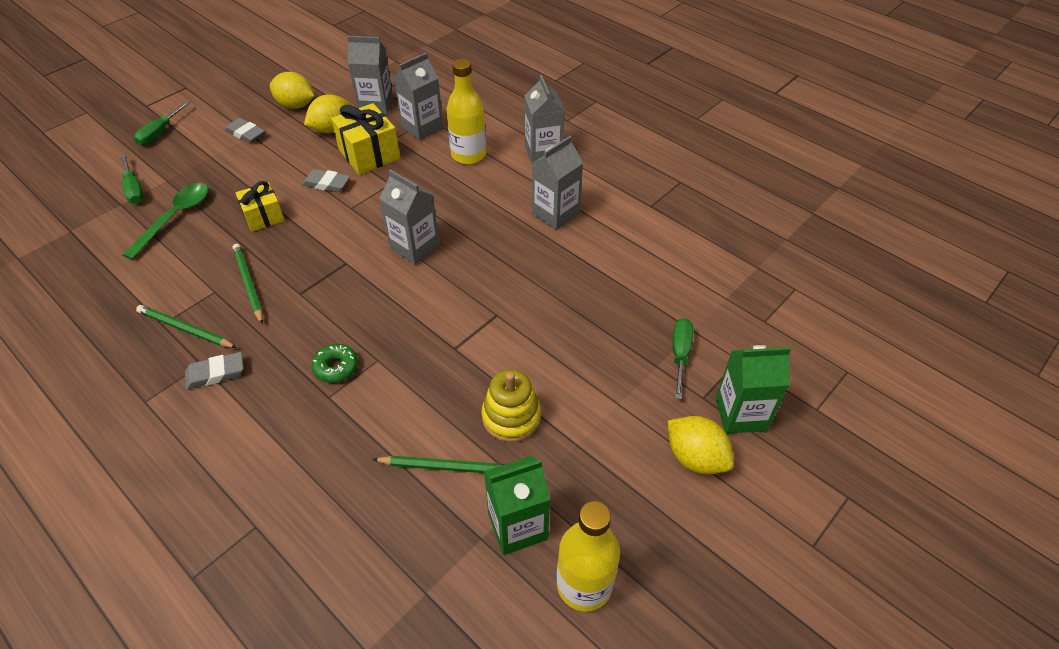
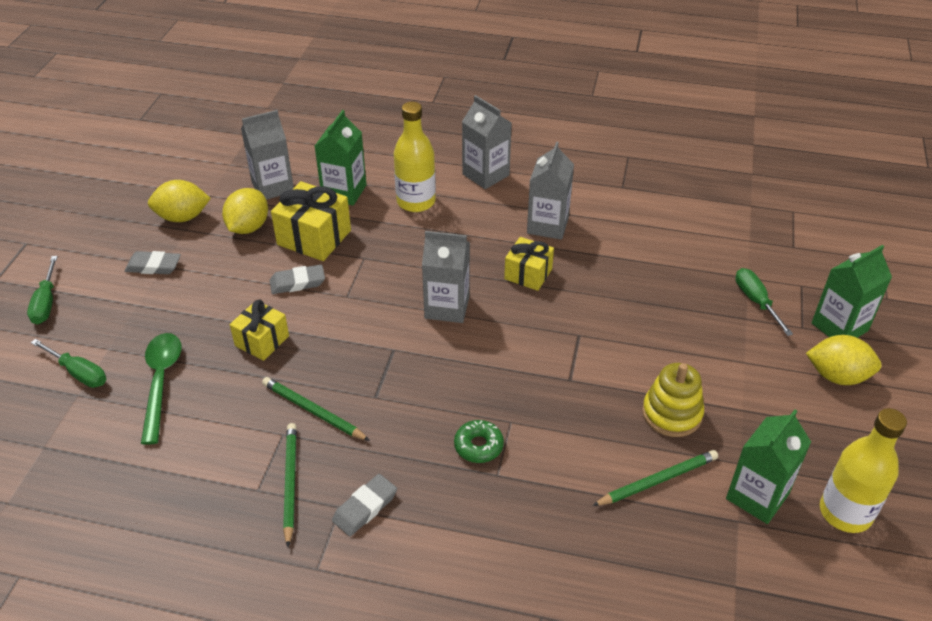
camera: 30 degrees left, 5 degrees down
green pencil [136,305,237,348] -> green pencil turned 90 degrees clockwise [283,423,297,547]
grey carton [394,53,443,140] -> green carton [315,110,366,206]
none -> yellow gift [504,237,554,291]

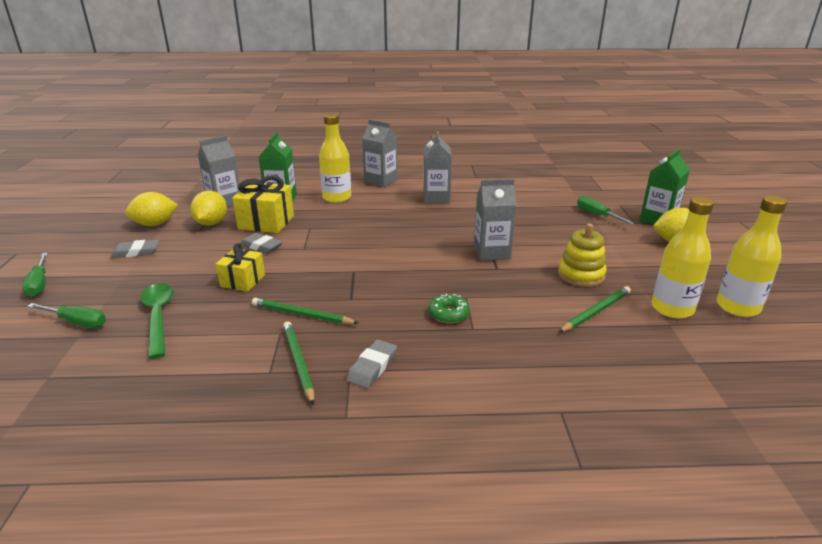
camera: 15 degrees left, 15 degrees down
grey eraser [270,265,325,294] -> grey eraser turned 60 degrees clockwise [240,233,283,253]
grey carton [422,231,470,323] -> grey carton moved to [474,179,517,261]
yellow gift [504,237,554,291] -> none
green carton [726,409,811,524] -> yellow bottle [651,196,714,319]

